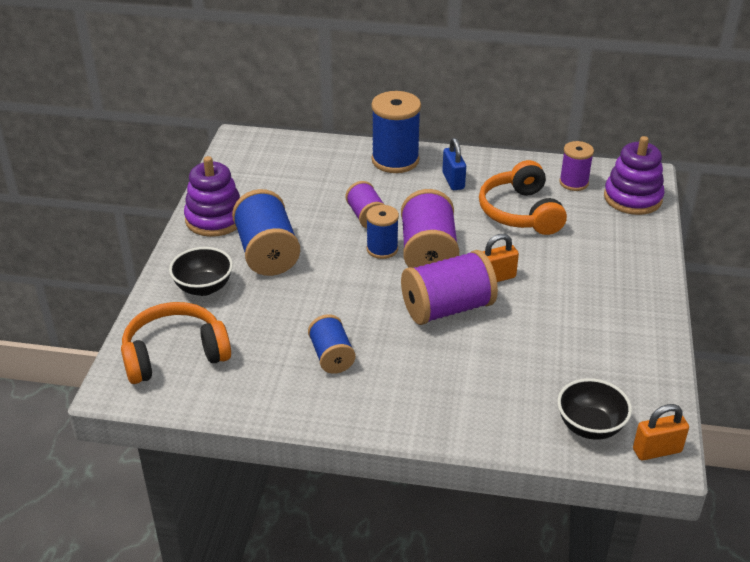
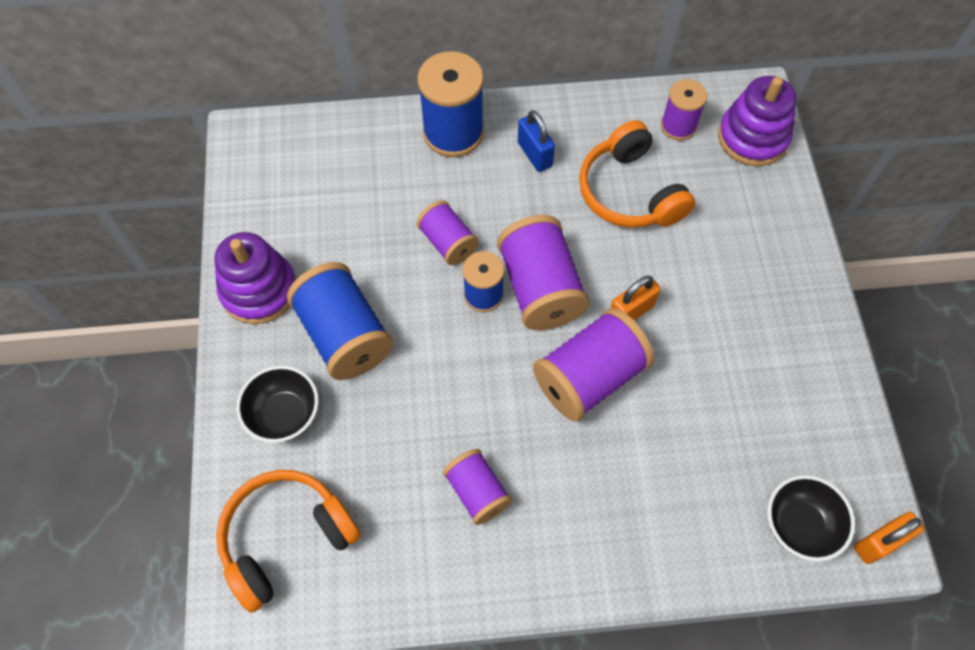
camera: 15 degrees left, 25 degrees up
blue spool [308,314,356,374] -> purple spool [443,449,512,525]

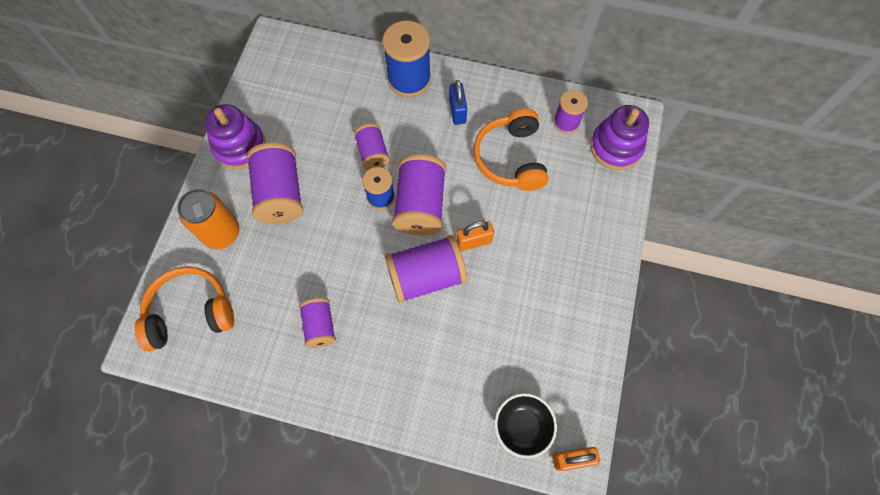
camera: 20 degrees right, 5 degrees up
black bowl [236,365,319,443] -> orange can [177,189,239,249]
blue spool [287,262,393,380] -> purple spool [247,142,303,224]

